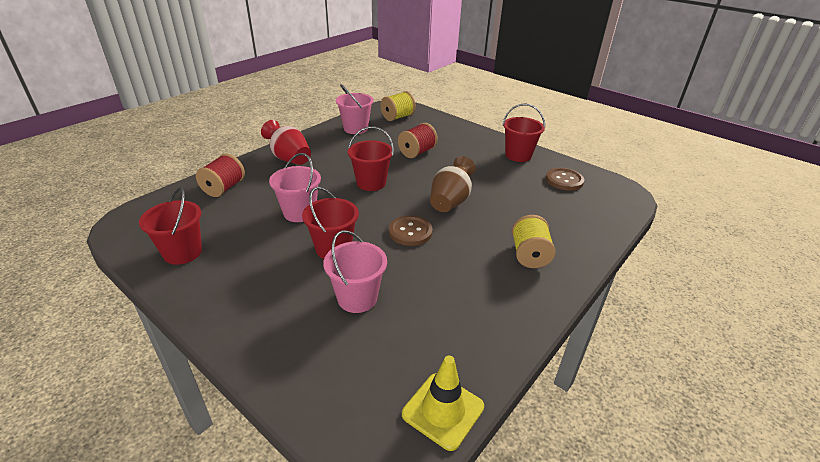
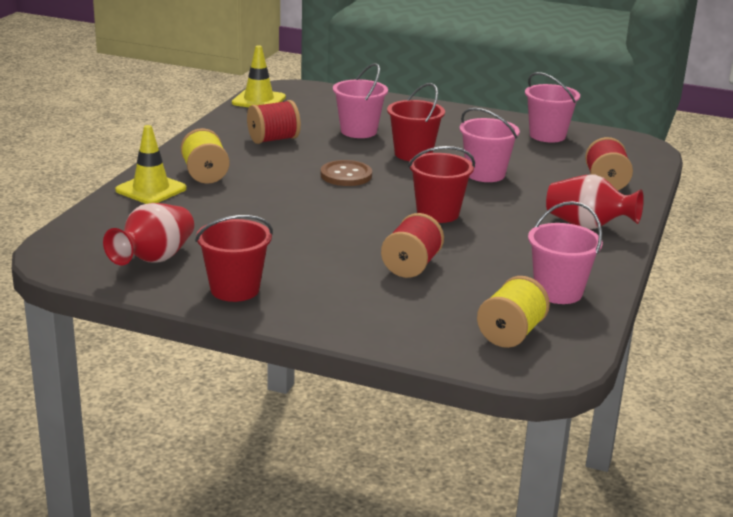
camera: 160 degrees right, 10 degrees down
red bucket [139,188,202,265] -> pink bucket [525,72,580,143]
brown vase [430,156,476,212] -> none
brown button [546,168,584,191] -> red vase [103,203,194,265]
none -> yellow traffic cone [115,125,187,204]
none -> red spool [247,100,301,144]

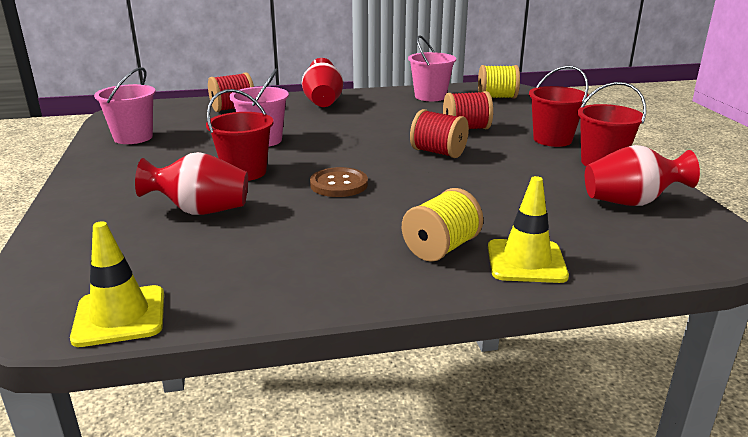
camera: 120 degrees left, 0 degrees up
red spool [247,100,301,144] -> red spool moved to [410,109,469,158]
pink bucket [333,63,388,138] -> red vase [135,152,248,215]
red bucket [408,146,475,223] -> red bucket moved to [529,65,589,147]

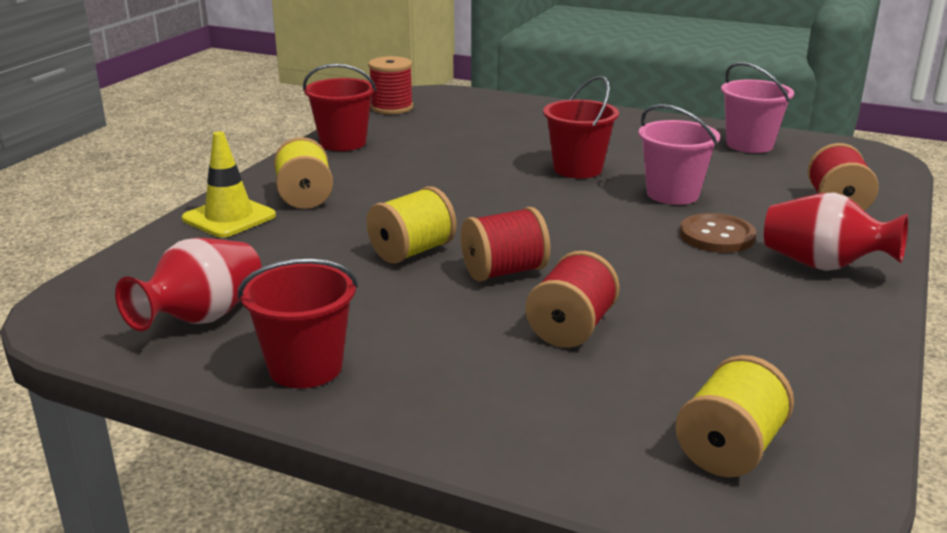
camera: 125 degrees right, 0 degrees up
yellow traffic cone [70,221,164,347] -> red spool [368,56,413,114]
red vase [135,152,248,215] -> none
brown button [310,167,368,197] -> brown button moved to [680,213,756,253]
pink bucket [408,35,456,101] -> none
red bucket [529,65,589,147] -> red bucket moved to [303,64,376,151]
none -> yellow spool [366,186,456,264]

